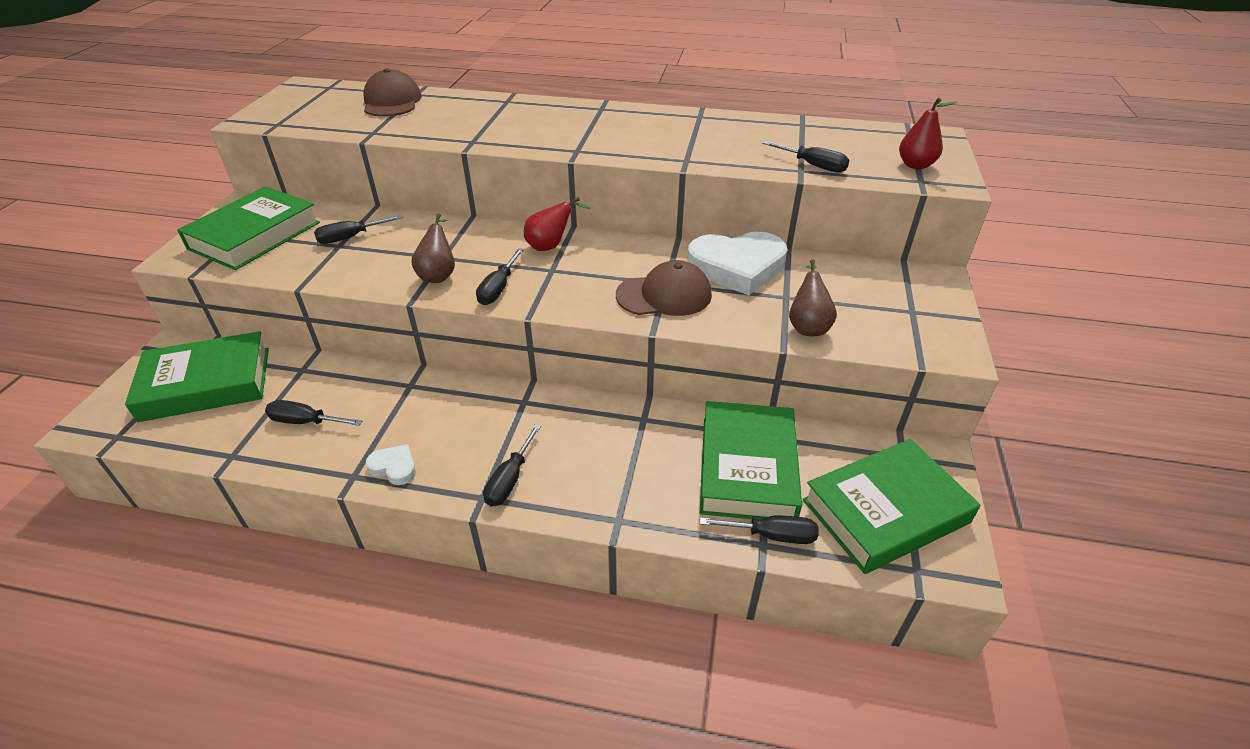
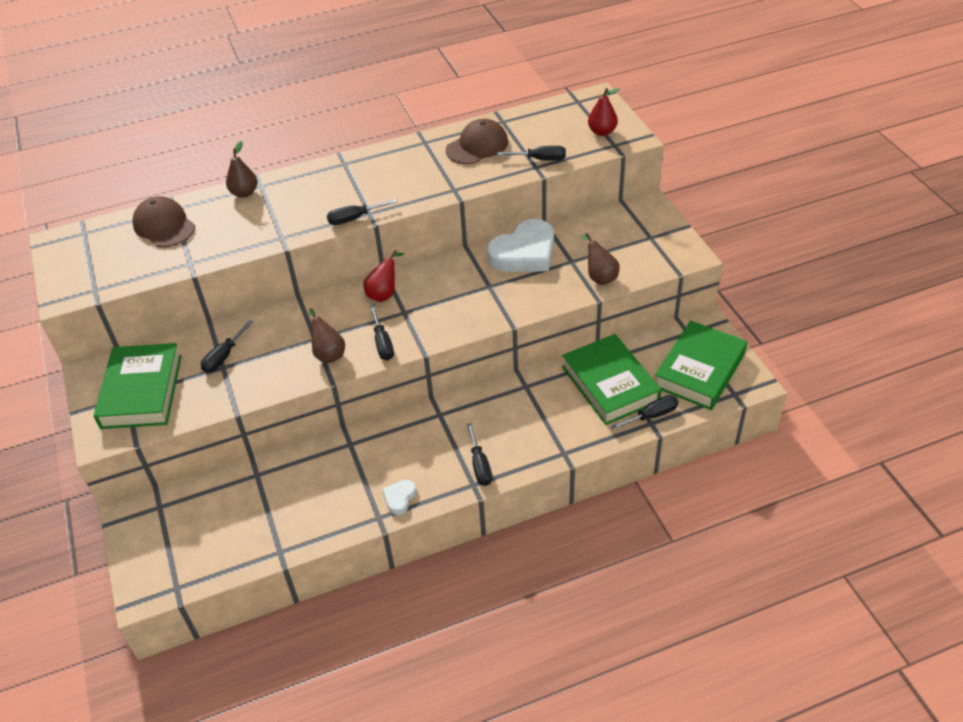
camera: 30 degrees left, 5 degrees up
green book [125,331,269,422] -> none
black screwdriver [265,400,362,426] -> black screwdriver moved to [327,199,397,225]
white heart [366,444,416,485] -> white heart turned 60 degrees counterclockwise [382,480,416,515]
brown cap [616,260,712,316] -> brown cap moved to [446,119,508,164]
none -> brown pear [226,141,258,198]

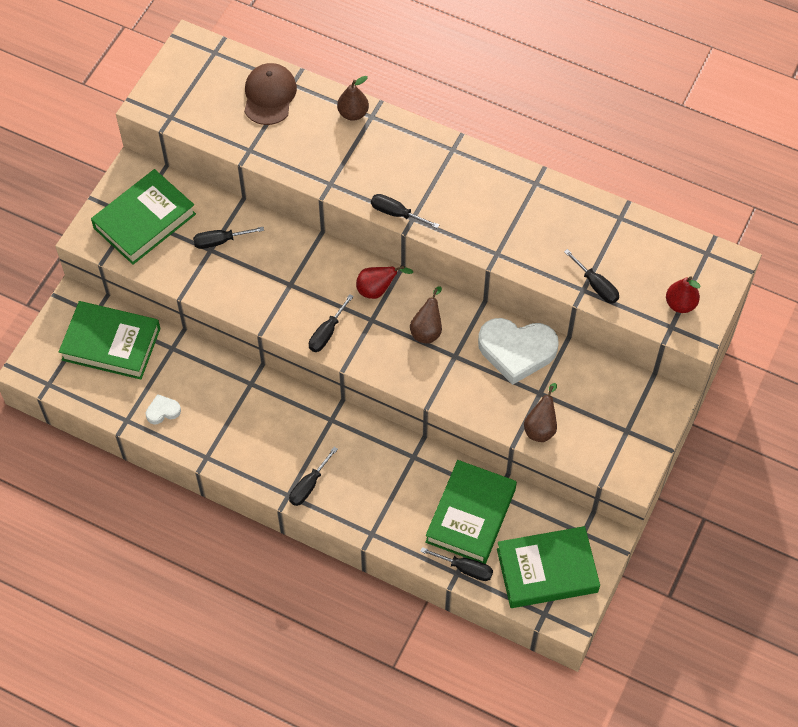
camera: 45 degrees right, 15 degrees up
brown pear [308,308,345,363] -> brown pear moved to [410,286,442,344]
white heart [382,480,416,515] -> white heart moved to [146,394,181,425]
brown cap [446,119,508,164] -> none
none -> green book [59,301,161,380]

